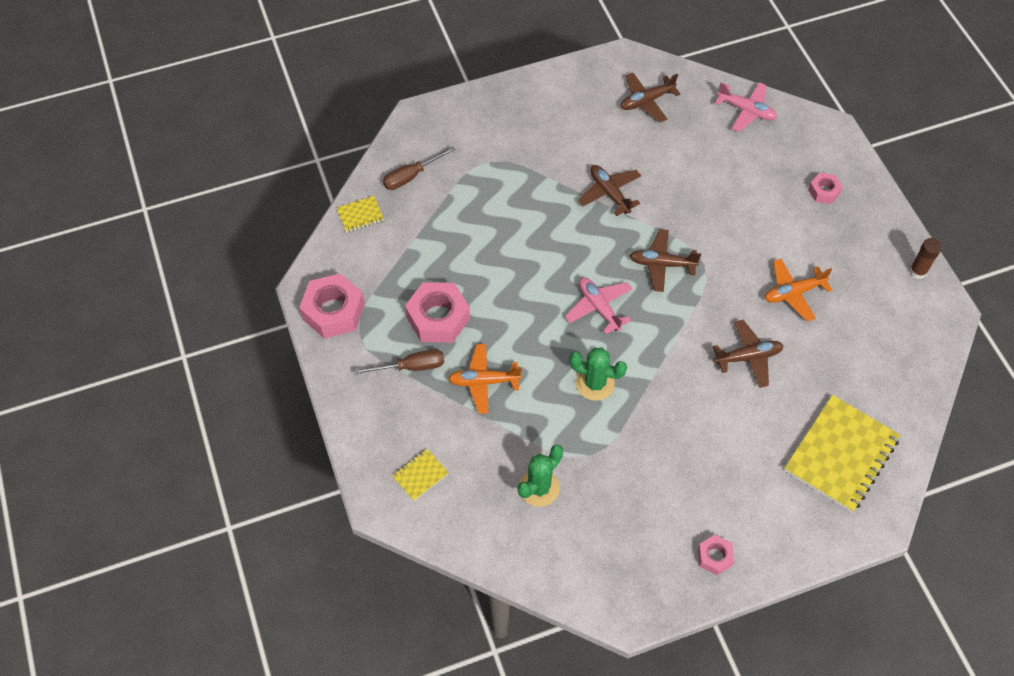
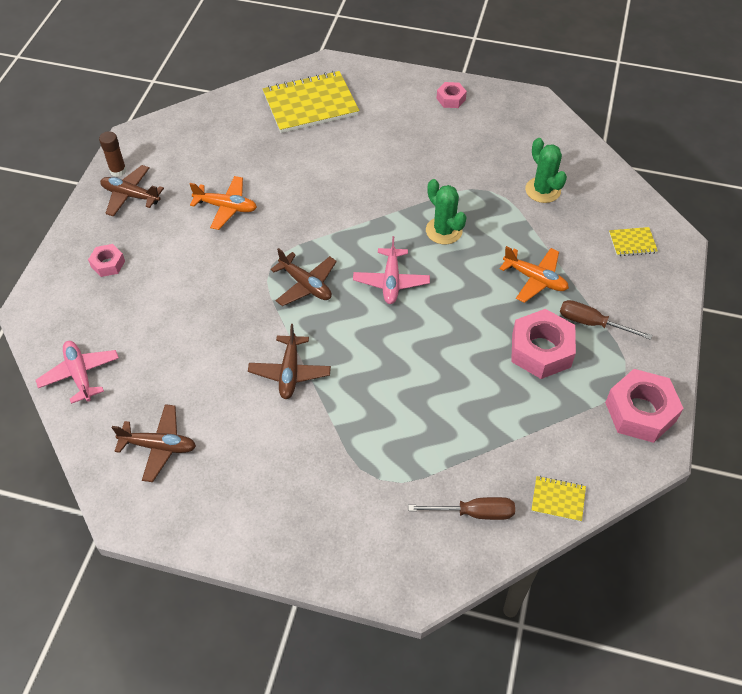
camera: 145 degrees left, 5 degrees down
green cactus [517,445,563,507] -> green cactus turned 75 degrees clockwise [525,138,567,203]
brown plane [713,320,784,388] -> brown plane moved to [100,165,164,217]

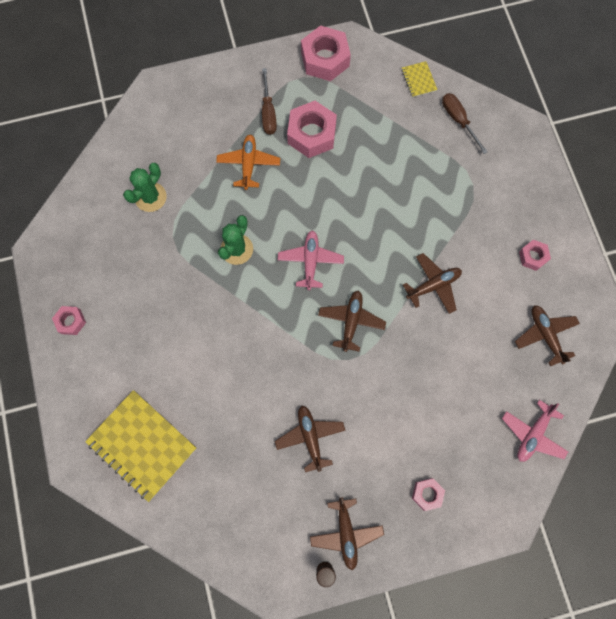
camera: 120 degrees left, 20 degrees up
orange plane [190,176,257,230] -> brown plane [275,406,346,472]
pink plane [353,236,430,304] -> pink plane turned 60 degrees counterclockwise [278,230,344,290]
yellow notebook [609,227,658,256] -> none
none -> pink nut [519,240,551,271]

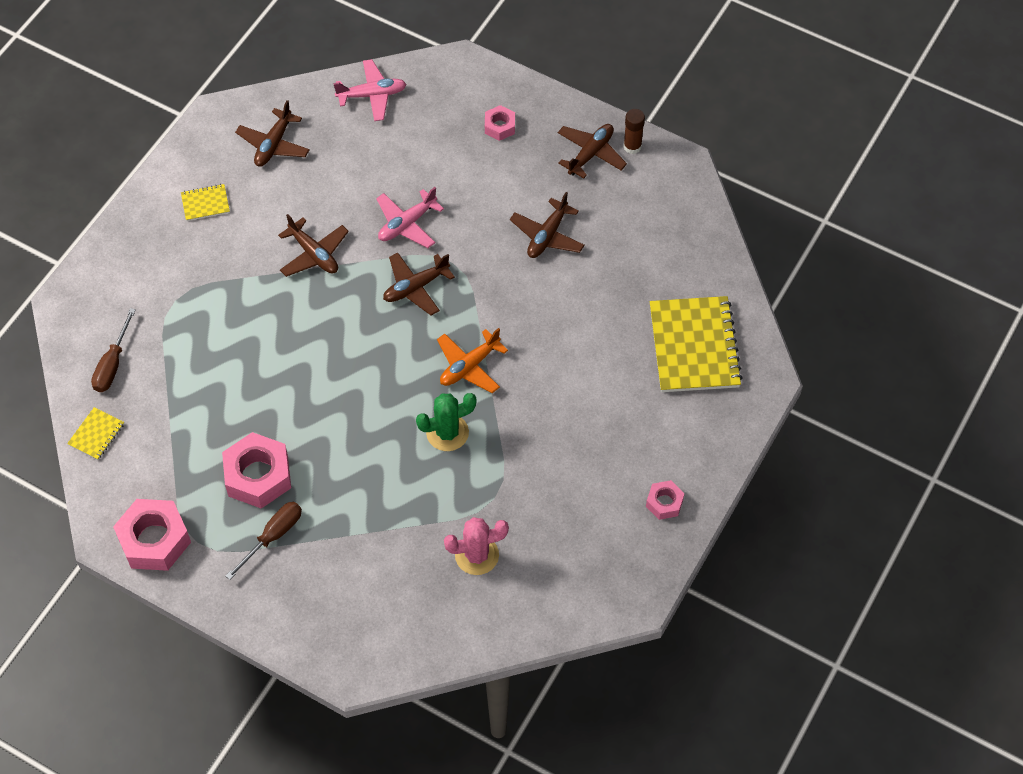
camera: 135 degrees left, 15 degrees down
green cactus [123,163,167,212] -> pink cactus [444,517,509,575]
orange plane [216,135,280,190] -> orange plane moved to [437,328,508,393]
pink plane [278,230,344,290] -> pink plane moved to [376,187,444,248]
brown plane [403,253,462,314] -> brown plane turned 150 degrees counterclockwise [278,214,349,277]
pink nut [519,240,551,271] -> yellow notebook [181,184,230,221]

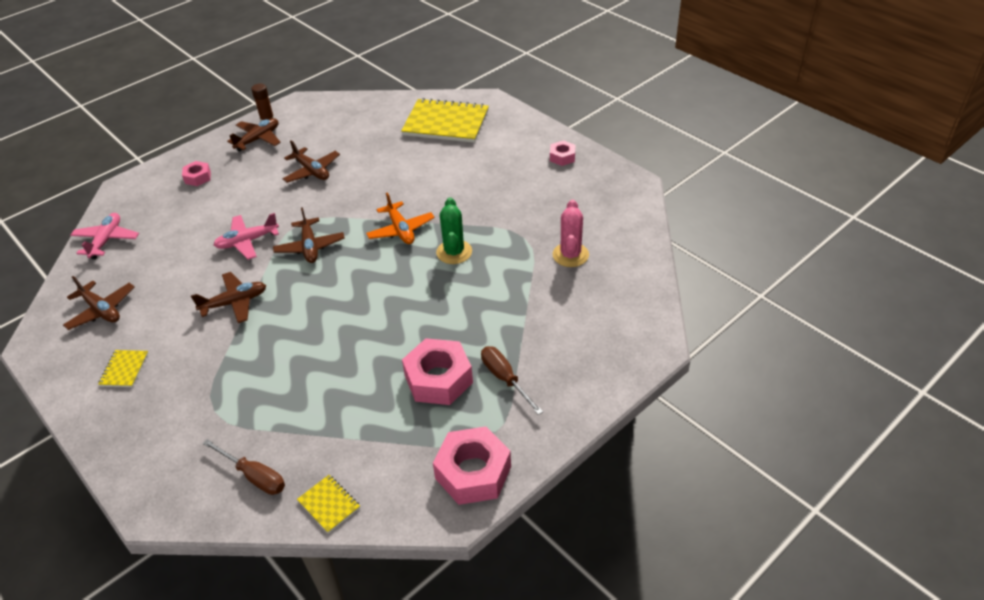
camera: 70 degrees left, 15 degrees down
pink plane [376,187,444,248] -> pink plane turned 90 degrees clockwise [214,213,279,260]
brown plane [558,124,627,179] -> brown plane turned 75 degrees clockwise [227,118,281,152]

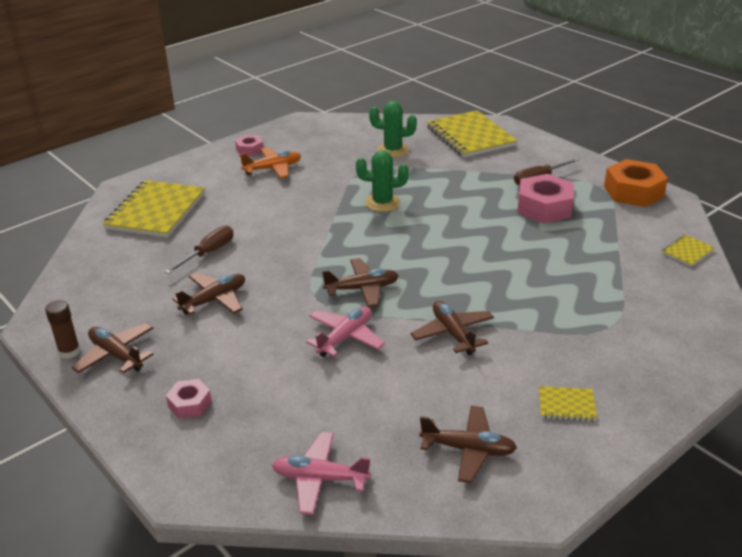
camera: 90 degrees left, 10 degrees down
brown plane [63,276,135,330] -> brown plane turned 60 degrees clockwise [419,406,517,483]
brown screwdriver [203,439,285,495] -> brown screwdriver moved to [165,226,234,274]
pink plane [214,213,279,260] -> pink plane turned 120 degrees counterclockwise [306,307,385,357]
orange plane [366,193,434,244] -> orange plane moved to [240,147,301,178]
pink nut [433,426,511,505] -> orange nut [604,159,668,207]
pink cactus [552,200,589,267] -> green cactus [369,101,417,158]
none -> yellow notebook [427,110,517,158]

